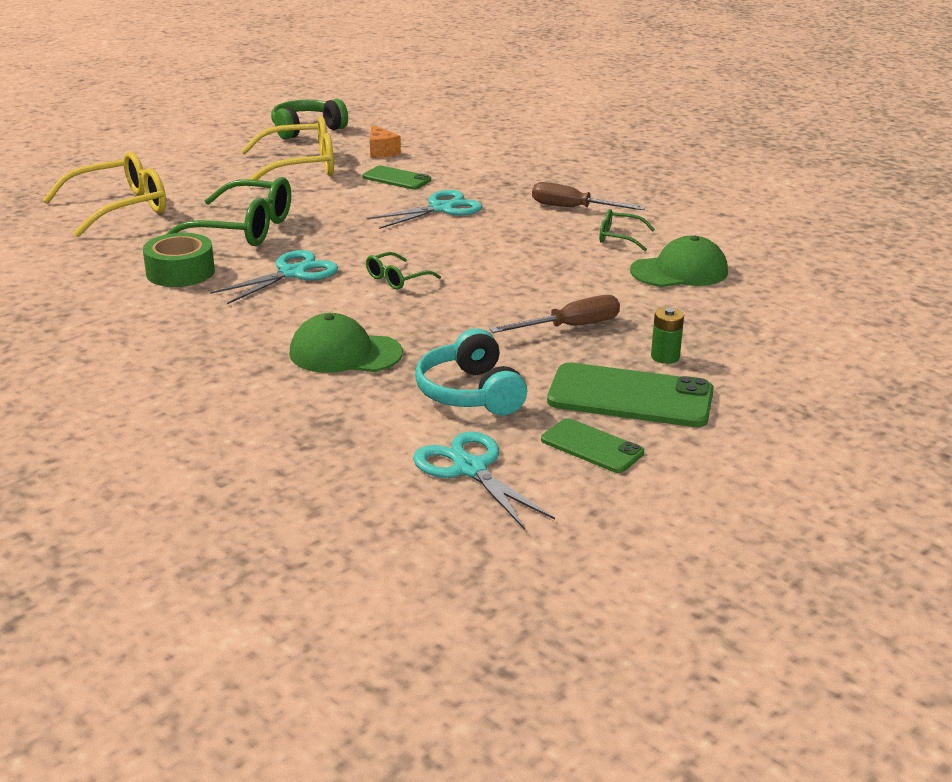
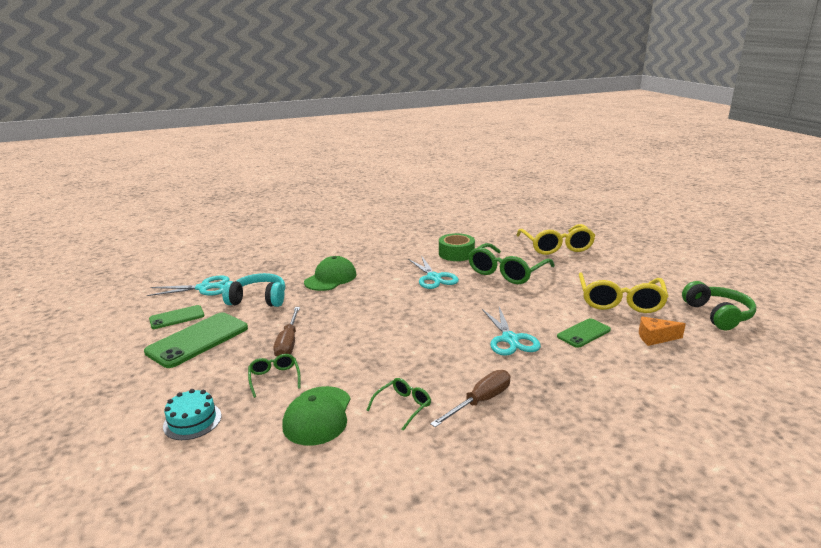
camera: 115 degrees right, 5 degrees down
green glasses [366,252,441,290] -> green glasses moved to [248,354,301,398]
green battery [651,308,684,364] -> none
none -> turquoise cake [163,389,222,440]

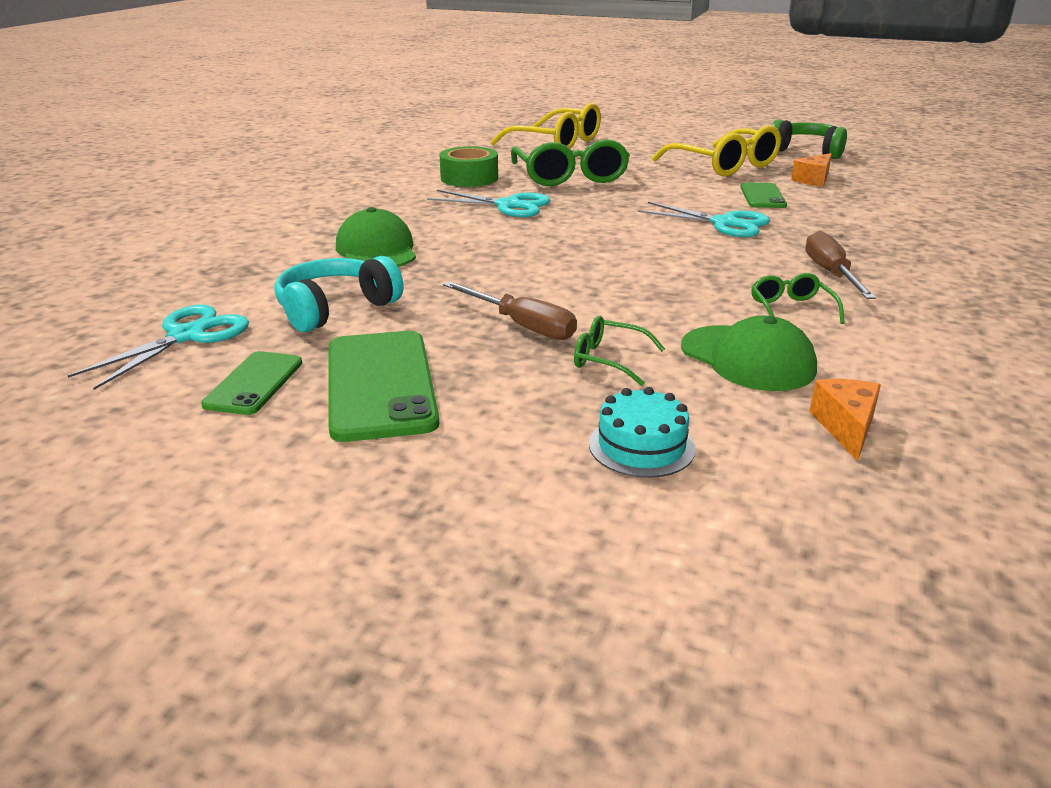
camera: 50 degrees left, 5 degrees up
none -> orange cheese [809,379,881,461]

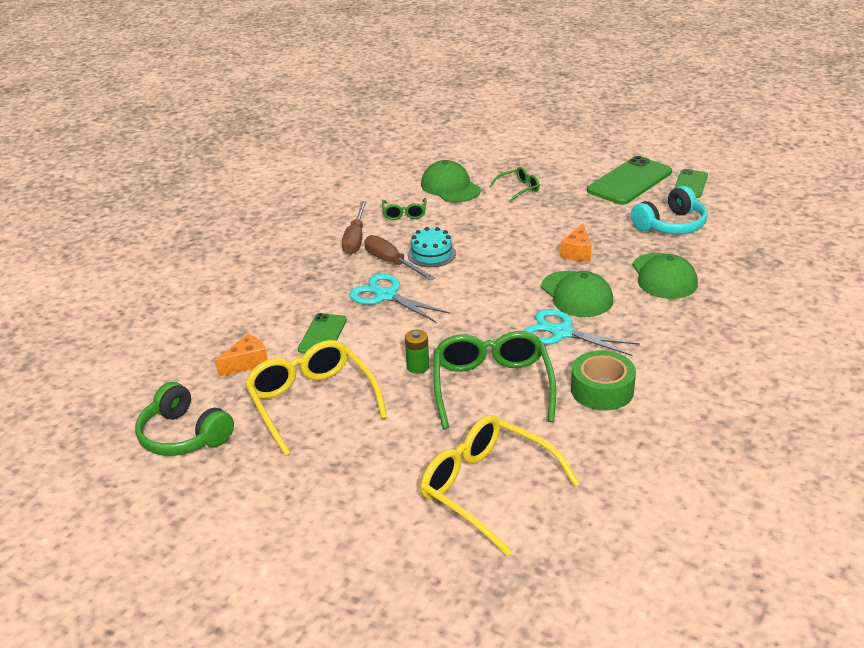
camera: 170 degrees left, 5 degrees up
turquoise scissors [68,305,249,390] -> none
green phone [329,331,439,442] -> green phone turned 45 degrees clockwise [587,156,672,205]
brown screwdriver [443,281,577,340] -> brown screwdriver moved to [364,235,435,280]
green glasses [574,316,665,386] -> green glasses turned 60 degrees counterclockwise [489,167,540,203]
turquoise cake [589,387,696,478] -> turquoise cake moved to [408,227,456,267]
orange cheese [809,379,881,461] -> orange cheese moved to [560,223,592,261]
none -> green battery [405,330,429,374]
none -> green cap [541,271,613,317]

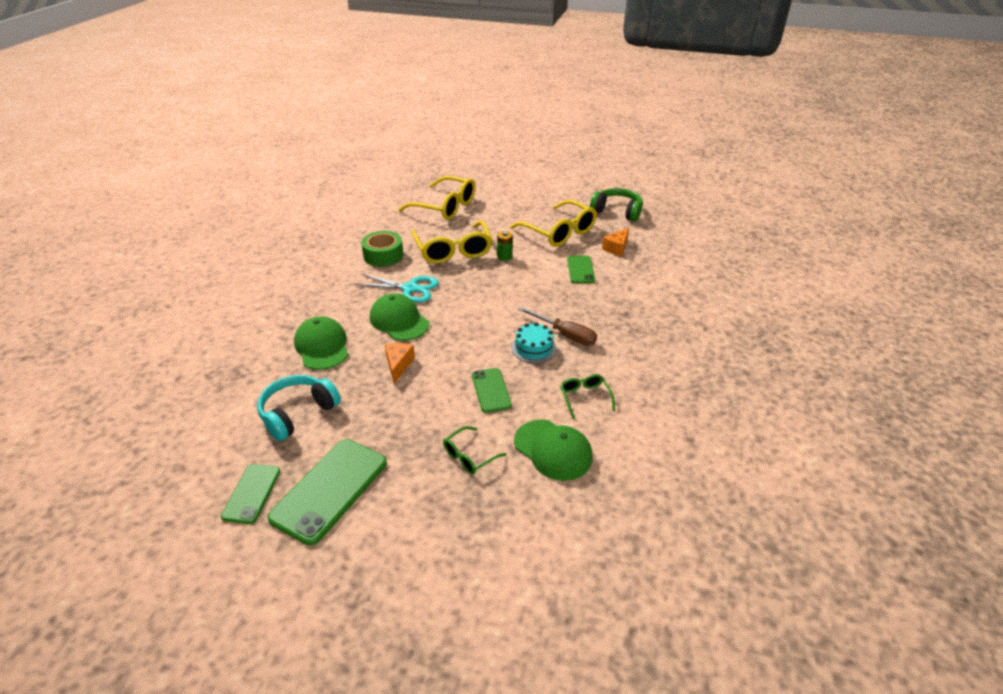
camera: 165 degrees right, 5 degrees up
brown screwdriver [342,201,367,254] -> none
turquoise scissors [349,273,450,322] -> none
green glasses [433,331,556,429] -> yellow glasses [412,221,492,264]
none -> green phone [472,368,512,413]

